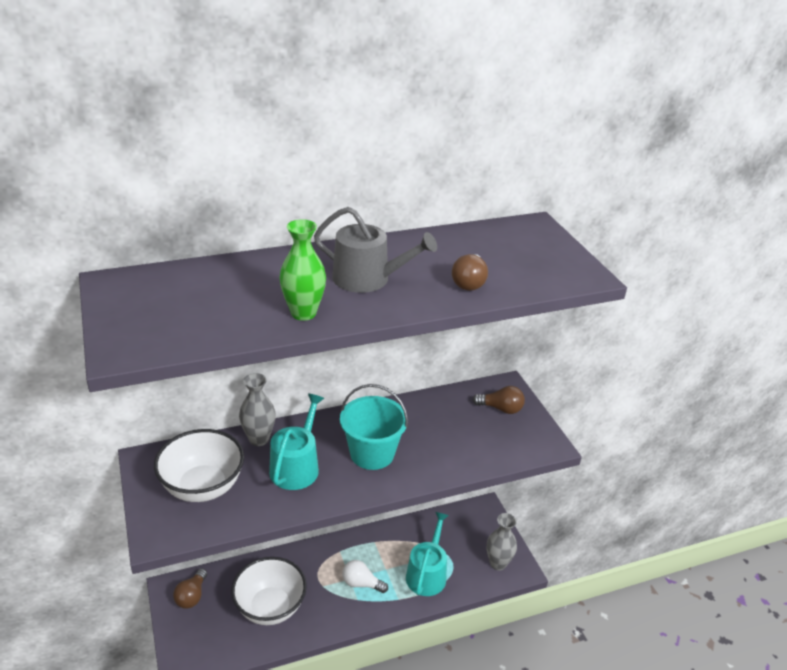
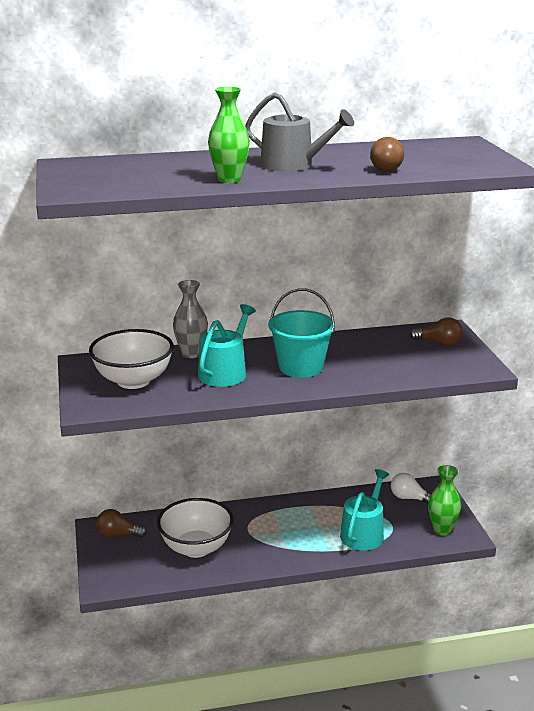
camera: 10 degrees right, 10 degrees down
brown light bulb [173,568,207,609] -> brown light bulb turned 75 degrees clockwise [96,509,147,538]
white light bulb [342,560,388,593] -> white light bulb moved to [391,473,431,504]
grey vase [486,513,517,571] -> green vase [428,465,461,536]

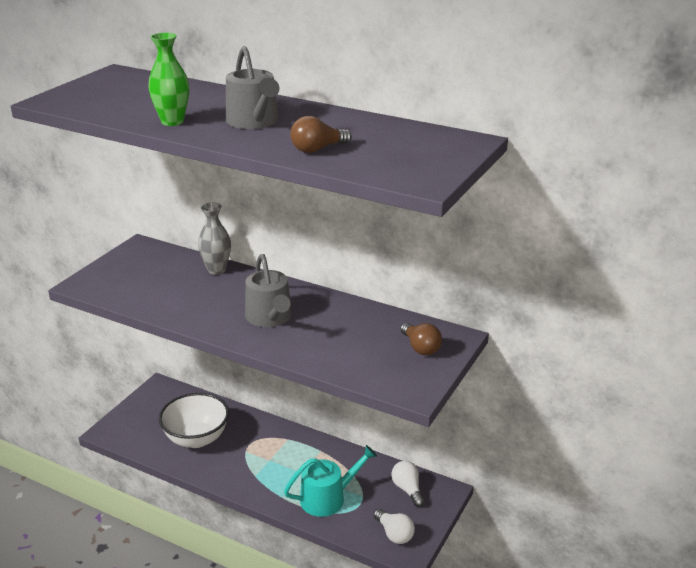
camera: 40 degrees right, 5 degrees up
white bowl [89,329,174,389] -> none
brown light bulb [96,509,147,538] -> none
turquoise watering can [198,304,256,387] -> none
turquoise bucket [268,288,336,378] -> grey watering can [245,254,292,327]
green vase [428,465,461,536] -> white light bulb [374,509,415,544]

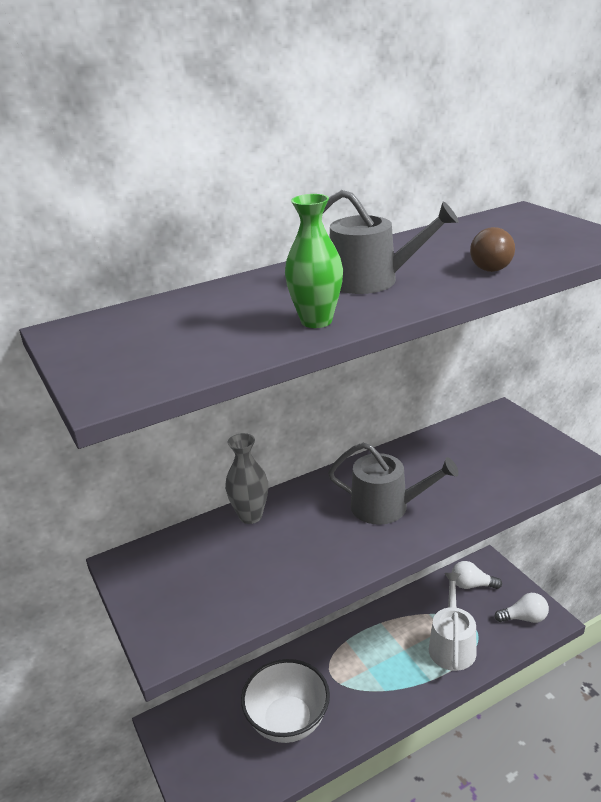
camera: 55 degrees left, 0 degrees up
turquoise watering can [284,445,377,517] -> white watering can [429,573,477,671]
brown light bulb [400,323,442,355] -> none

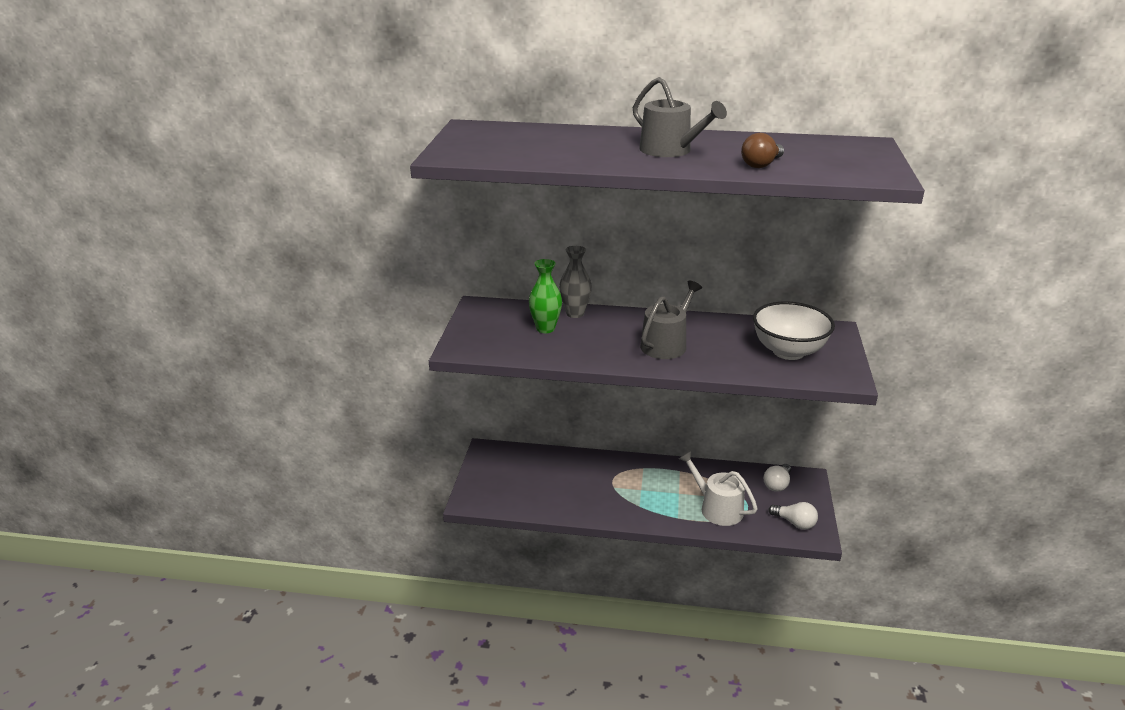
camera: 35 degrees right, 0 degrees up
white bowl [241,659,330,743] -> white bowl moved to [753,302,835,360]
green vase [285,194,343,328] -> green vase moved to [529,259,562,333]
grey watering can [328,443,459,525] -> grey watering can turned 105 degrees counterclockwise [640,280,702,359]
white watering can [429,573,477,671] -> white watering can turned 90 degrees counterclockwise [679,451,758,526]
white light bulb [452,561,502,589] -> white light bulb turned 105 degrees counterclockwise [764,464,791,492]

